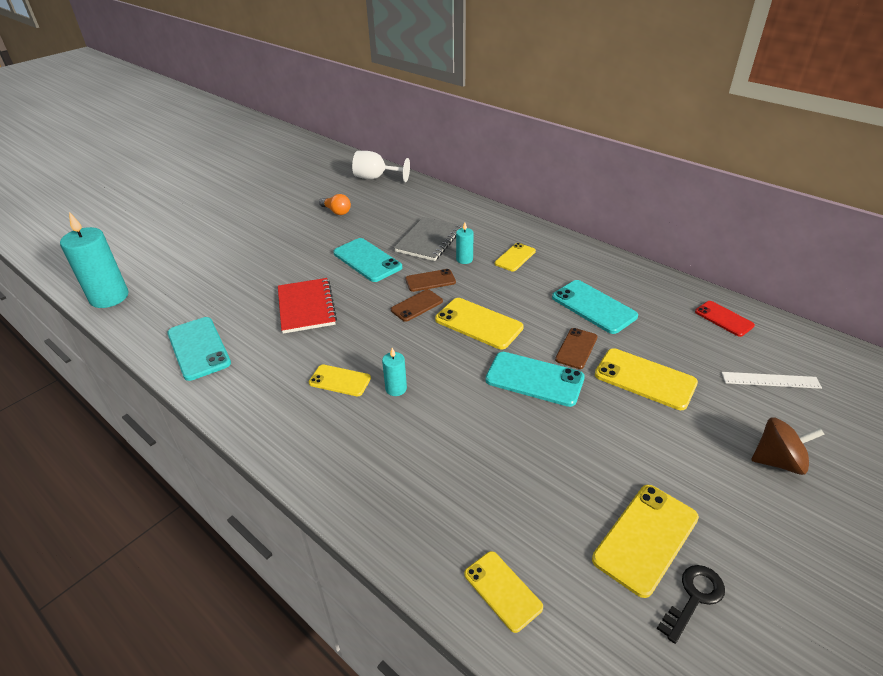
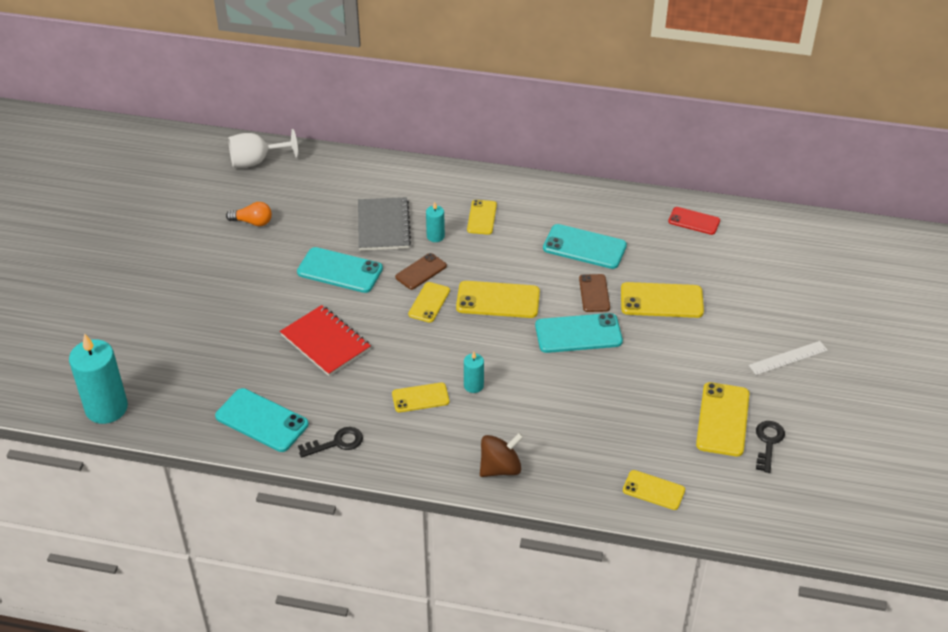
camera: 30 degrees left, 5 degrees up
brown phone [391,289,443,322] -> yellow phone [408,282,450,323]
white ruler [721,372,822,389] -> white ruler moved to [749,341,828,375]
brown spinning top [751,417,825,475] -> brown spinning top moved to [480,433,523,477]
none -> black key [298,427,363,458]

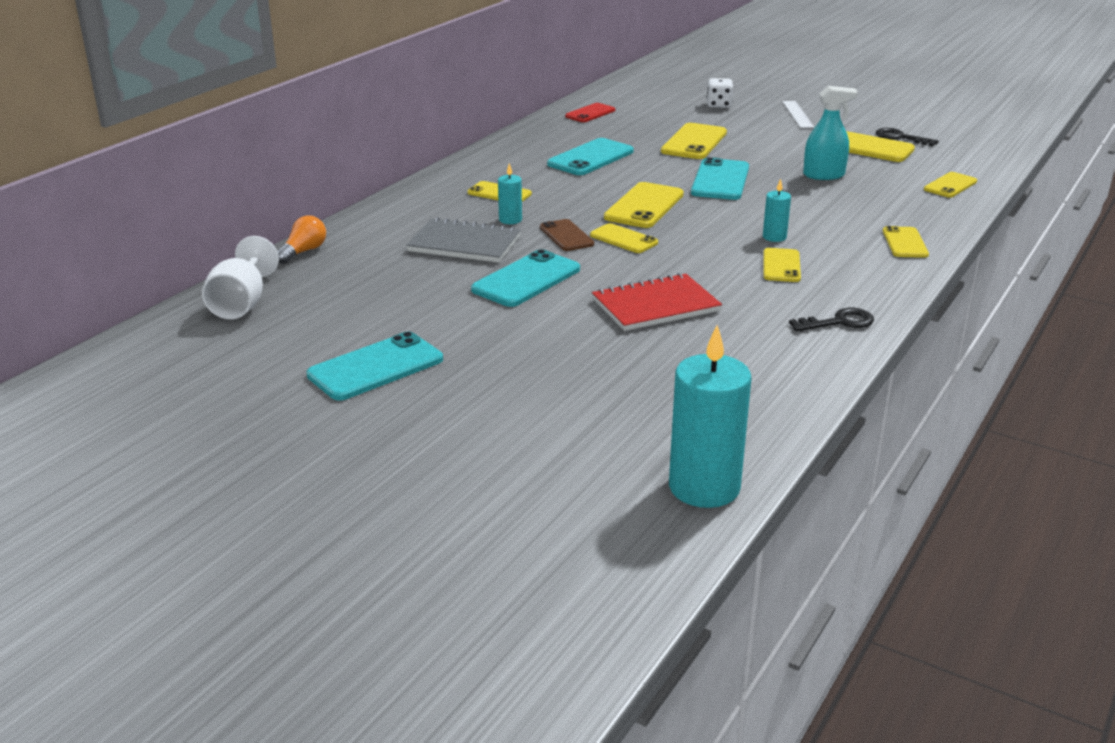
camera: 70 degrees left, 15 degrees down
turquoise phone [215,388,309,452] -> turquoise phone moved to [306,332,443,401]
orange light bulb [226,202,272,226] -> orange light bulb moved to [277,215,326,264]
black key [298,427,363,458] -> black key turned 75 degrees clockwise [789,308,874,331]
brown spinning top [480,433,523,477] -> yellow phone [883,226,929,258]
brown phone [579,274,610,312] -> none
none -> white dice [706,78,734,108]
none -> turquoise spray bottle [803,86,858,180]

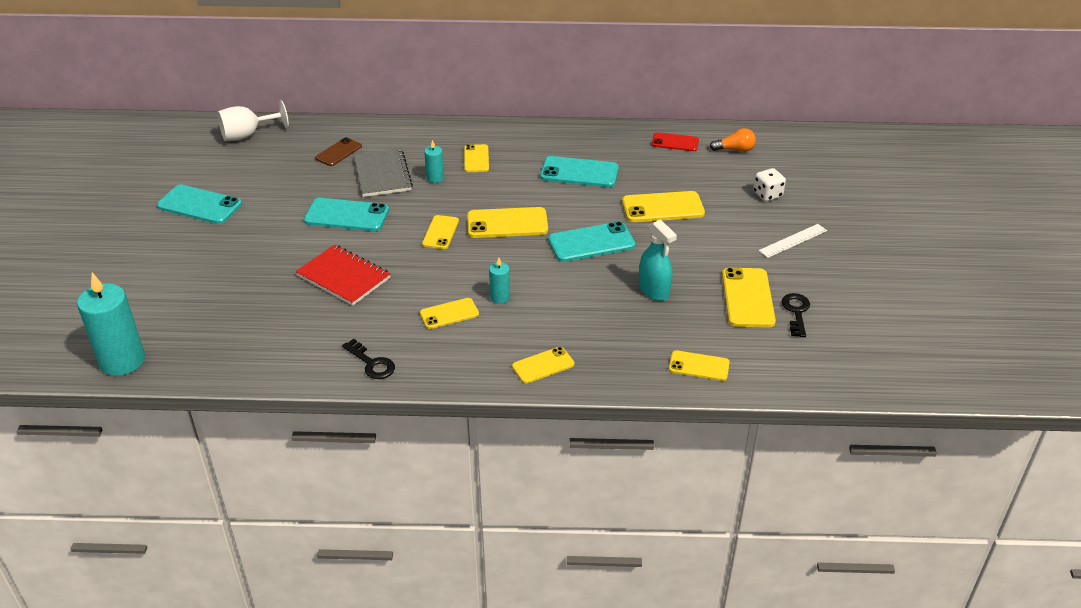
camera: 60 degrees right, 10 degrees up
orange light bulb [277,215,326,264] -> orange light bulb moved to [710,128,756,152]
brown phone [540,219,594,251] -> brown phone moved to [315,137,362,166]

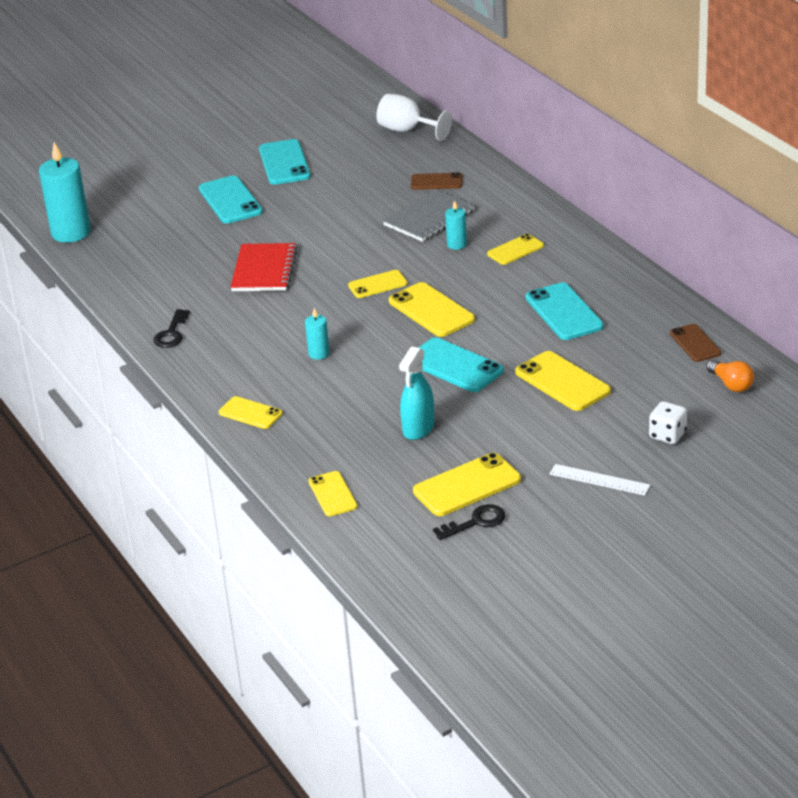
camera: 60 degrees right, 5 degrees down
turquoise phone [304,198,389,231] -> turquoise phone moved to [199,175,263,223]
yellow phone [420,298,479,329] -> none
red phone [652,132,699,151] -> brown phone [670,324,721,362]

